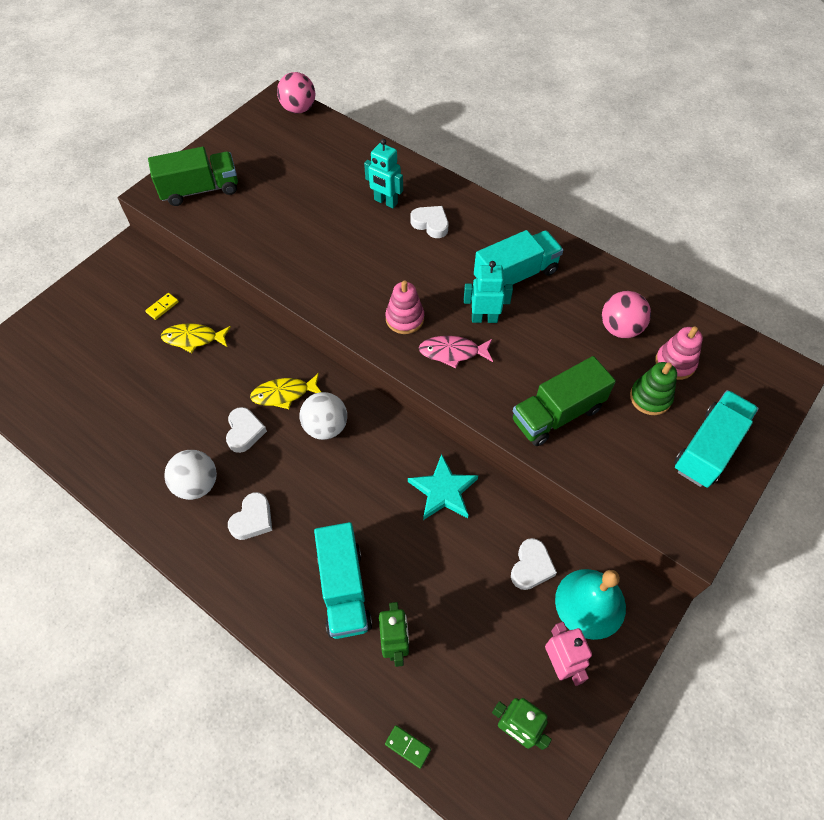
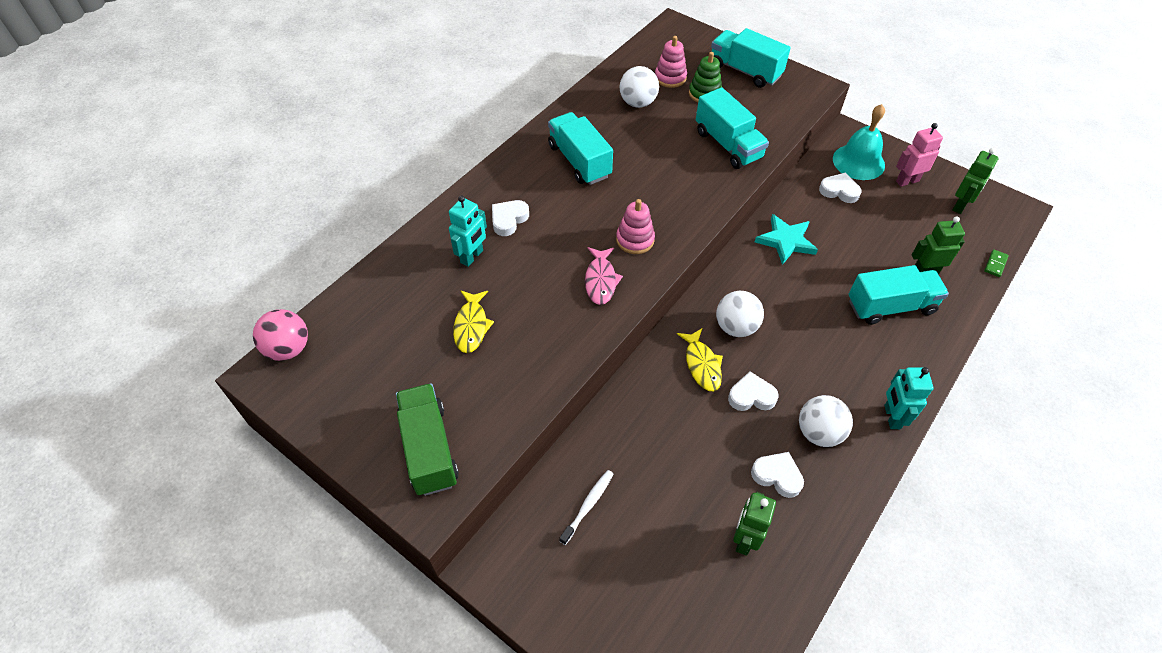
camera: 90 degrees left, 5 degrees down
yellow domino [145,293,179,320] -> white toothbrush [559,470,613,545]
yellow fish [161,323,231,353] -> yellow fish moved to [453,290,494,353]
white heart [228,492,272,540] -> white heart moved to [751,452,804,498]
pink fish [419,336,493,369] -> pink fish moved to [585,247,623,305]
turquoise robot [464,261,513,323] -> turquoise robot moved to [884,367,934,429]
green truck [512,356,616,446] -> turquoise truck [696,87,769,169]
pink ball [602,291,651,338] -> white ball [619,66,659,108]
none -> green robot [733,492,776,556]

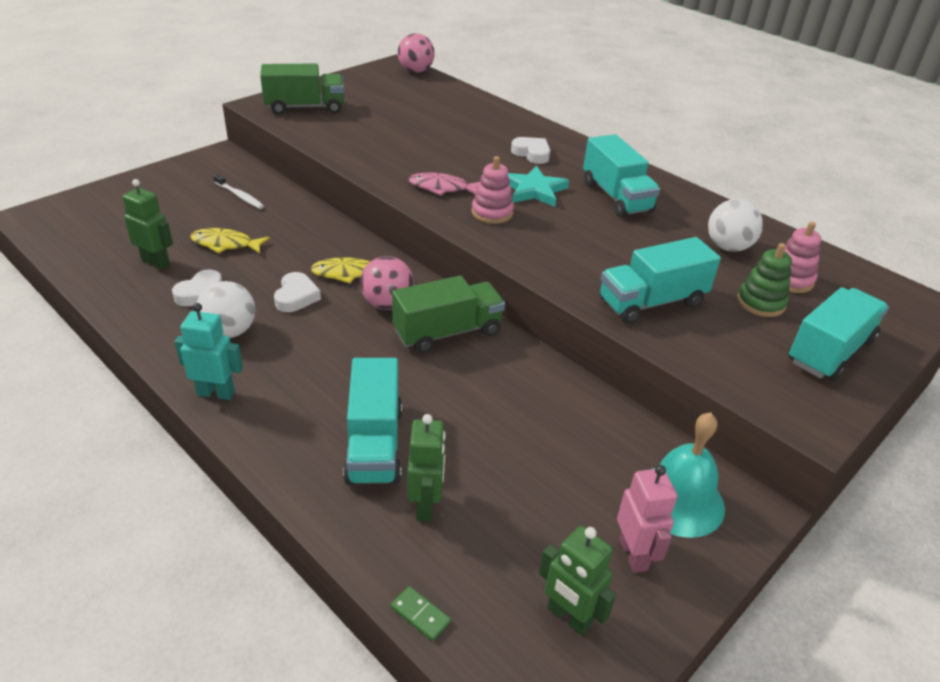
camera: 95 degrees right, 15 degrees down
turquoise robot [449,195,487,267] -> none
yellow fish [453,290,494,353] -> yellow fish moved to [190,228,270,254]
turquoise truck [548,112,613,185] -> turquoise truck turned 90 degrees clockwise [583,134,660,217]
white ball [716,291,764,337] -> pink ball [360,256,414,310]
turquoise star [755,214,818,265] -> turquoise star moved to [508,166,569,207]
white heart [819,173,861,203] -> none
none -> green truck [392,275,505,353]

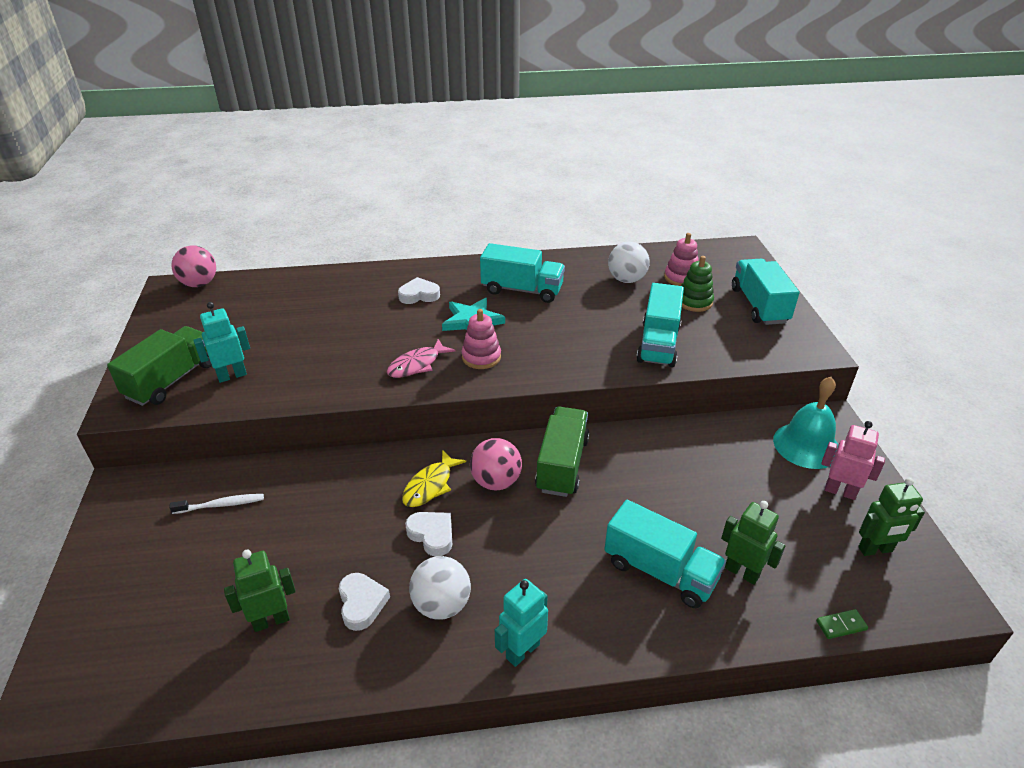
camera: 50 degrees left, 0 degrees up
yellow fish [190,228,270,254] -> none
none -> turquoise robot [193,302,250,383]

